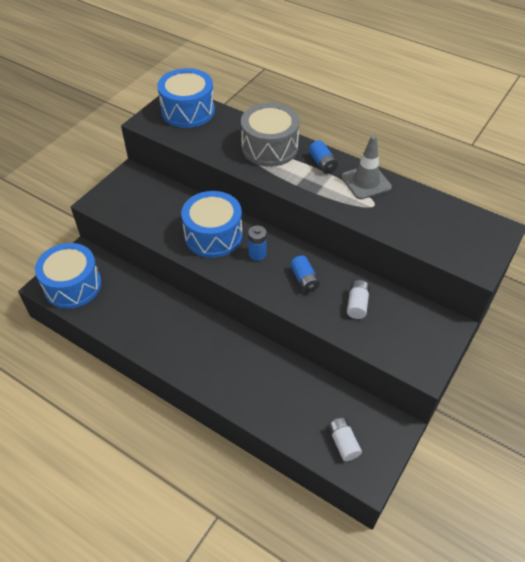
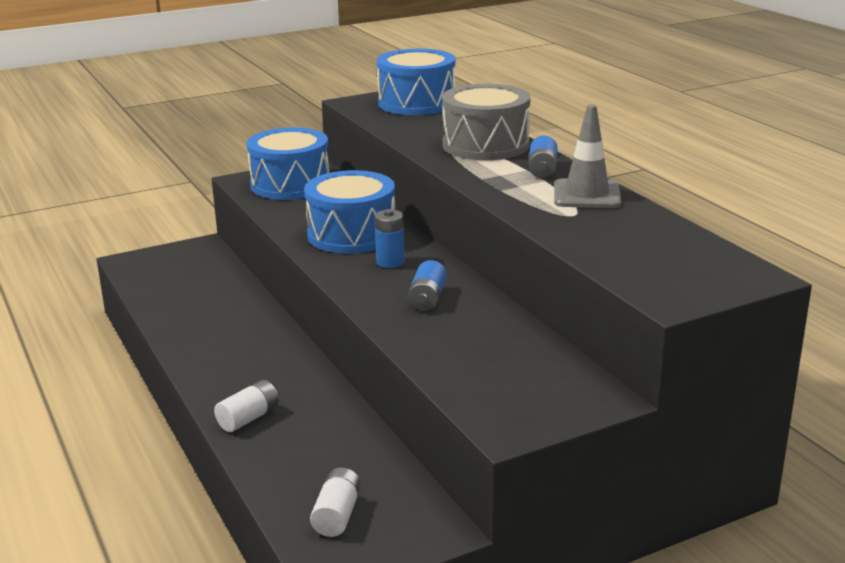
camera: 30 degrees right, 25 degrees down
blue drum [35,243,101,309] -> blue drum moved to [247,128,330,200]
white battery [347,280,370,319] -> white battery moved to [214,380,279,432]

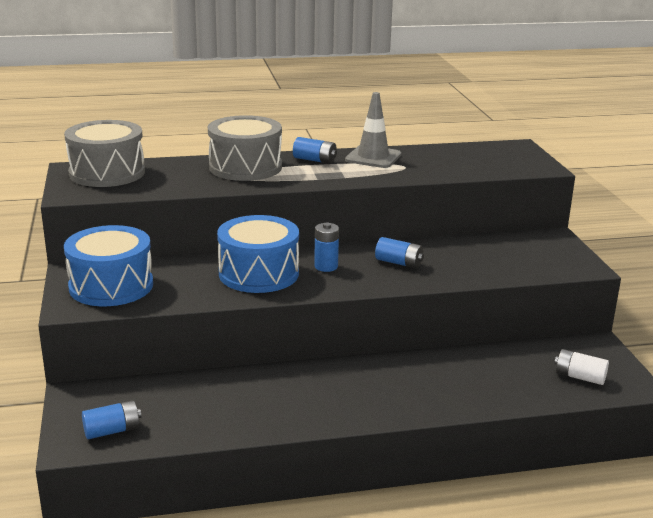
camera: 75 degrees left, 0 degrees up
white battery [214,380,279,432] -> none
blue drum [377,49,455,115] -> grey drum [64,120,145,187]
none -> blue battery [82,400,142,439]

